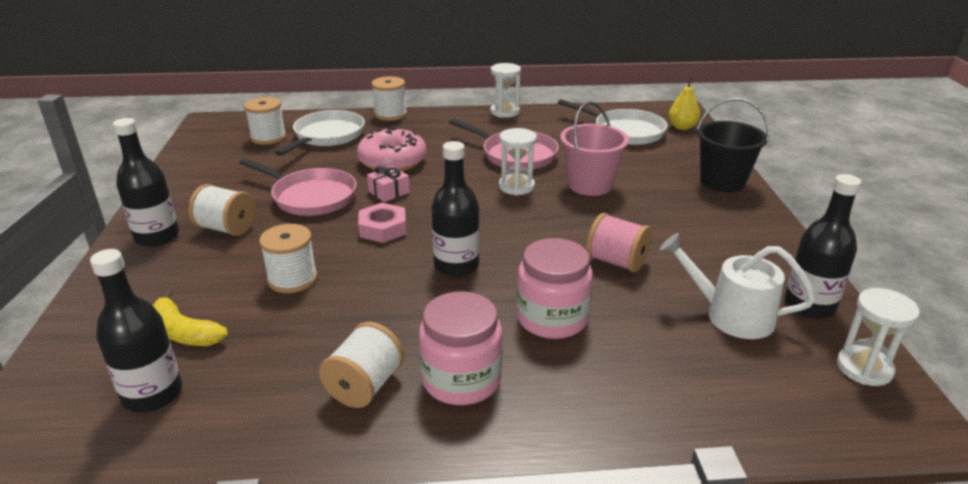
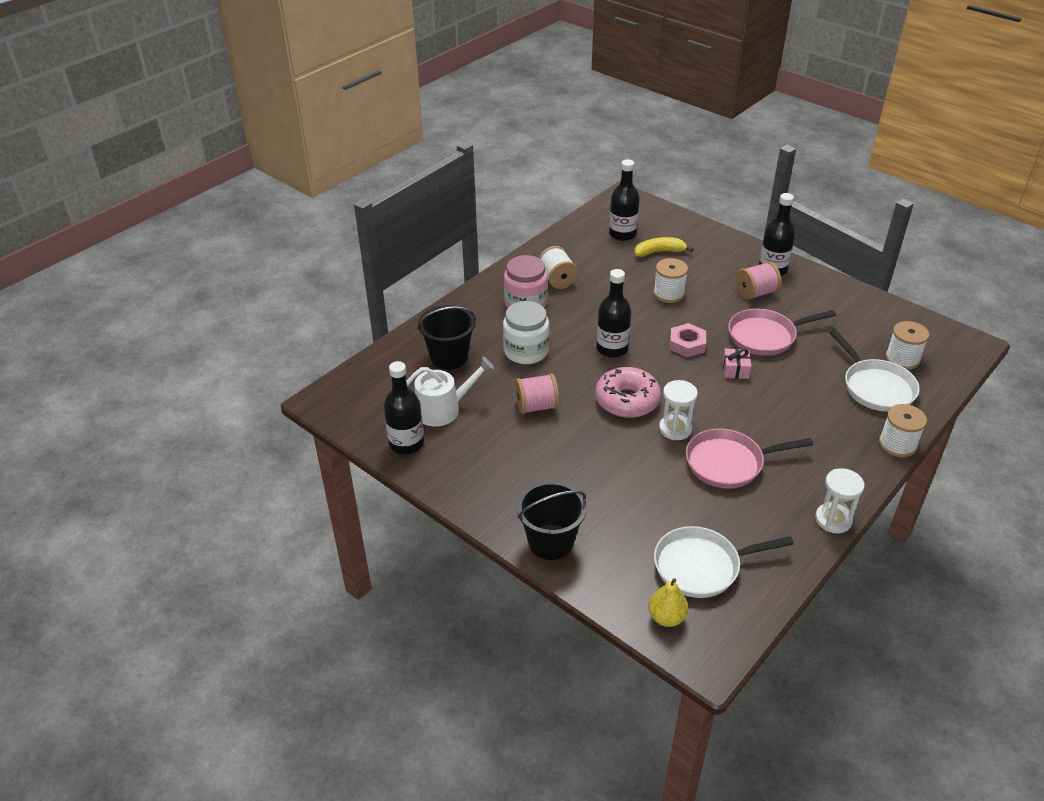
camera: 135 degrees right, 10 degrees up
white spool [188,184,255,236] -> pink spool [736,262,781,300]
pink donut [357,127,427,171] -> pink donut moved to [595,367,661,418]
pink jar [517,238,593,339] -> white jar [503,301,549,364]
pink bucket [560,101,629,196] -> none
white hourglass [837,288,920,386] -> none
none -> black bucket [417,305,476,370]

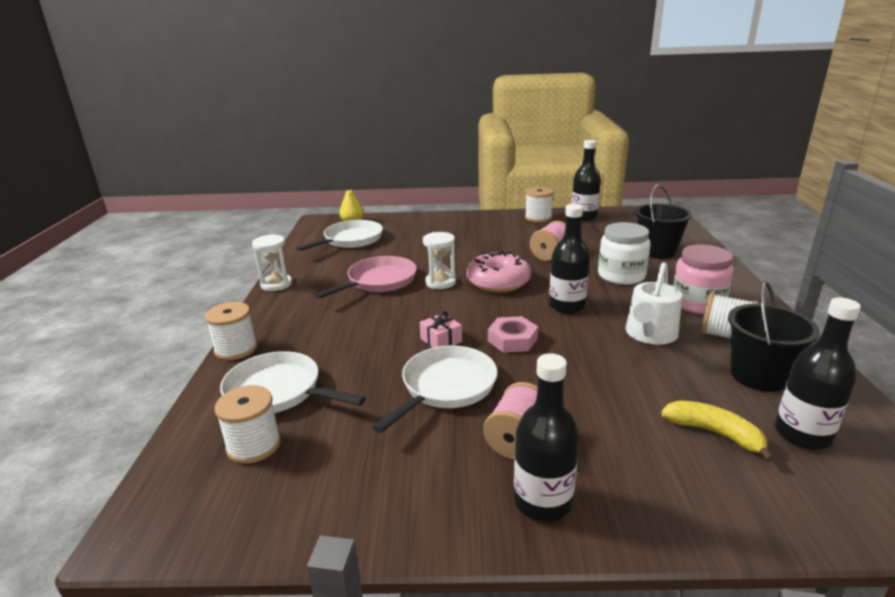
camera: 140 degrees right, 15 degrees down
white watering can [406,357,494,427] -> white watering can moved to [626,262,682,345]
black bucket [517,481,587,560] -> black bucket moved to [728,281,820,392]
yellow banana [634,237,694,257] -> yellow banana turned 90 degrees counterclockwise [661,401,775,462]
white spool [653,258,688,303] -> white spool moved to [525,187,554,222]
pink pan [728,309,836,356] -> white pan [372,345,498,433]

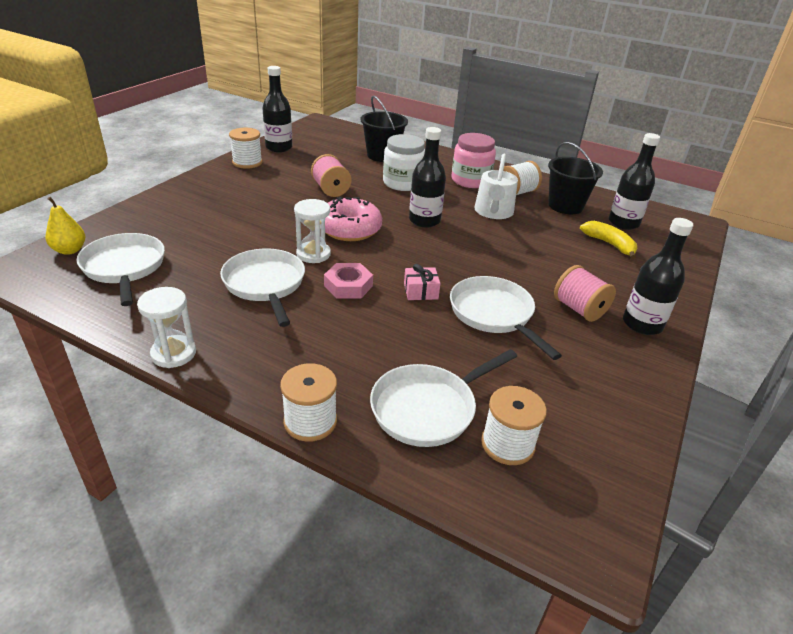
camera: 65 degrees left, 10 degrees up
pink pan [315,256,417,299] -> white pan [220,249,305,327]
pink nut [488,316,538,353] -> pink nut moved to [324,263,373,299]
white watering can [626,262,682,345] -> white watering can turned 45 degrees clockwise [475,154,518,219]
yellow banana [661,401,775,462] -> yellow banana turned 75 degrees clockwise [580,221,637,259]

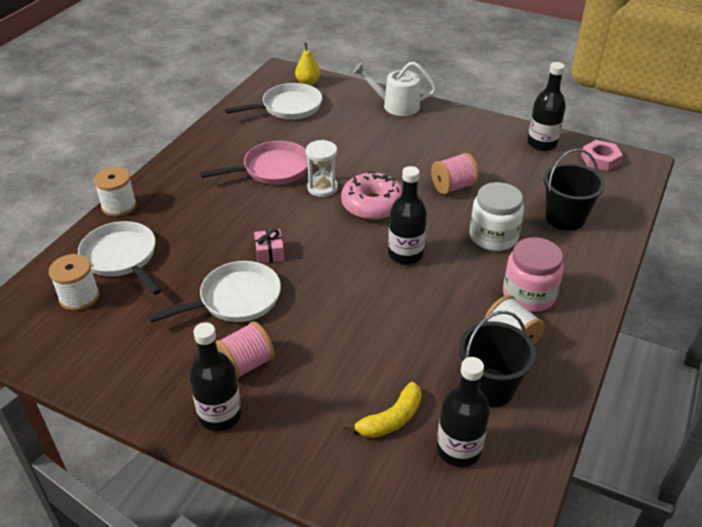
camera: 90 degrees right, 5 degrees up
white hourglass [137,287,196,368] -> none
white pan [220,249,305,327] -> pink pan [200,141,308,185]
white spool [229,128,262,169] -> none
pink nut [324,263,373,299] -> pink nut moved to [581,140,623,171]
white watering can [475,154,518,219] -> white watering can moved to [353,62,437,116]

